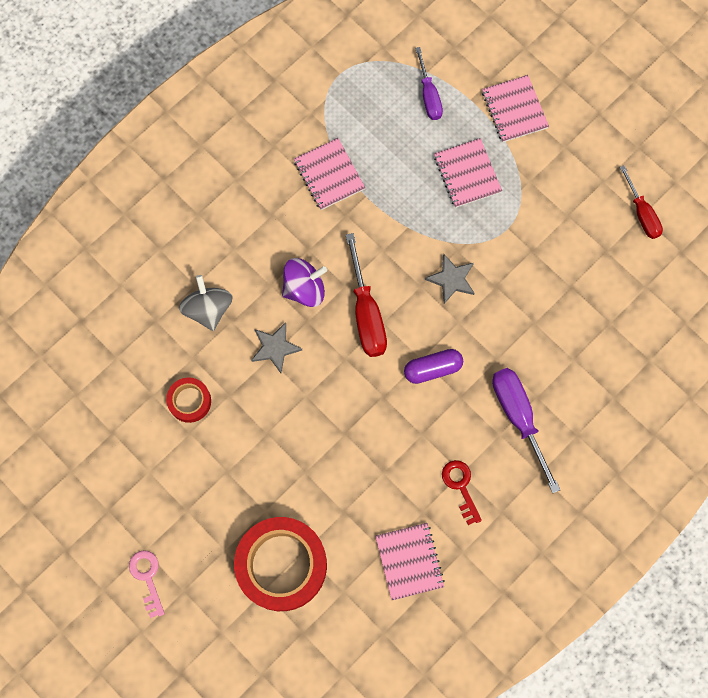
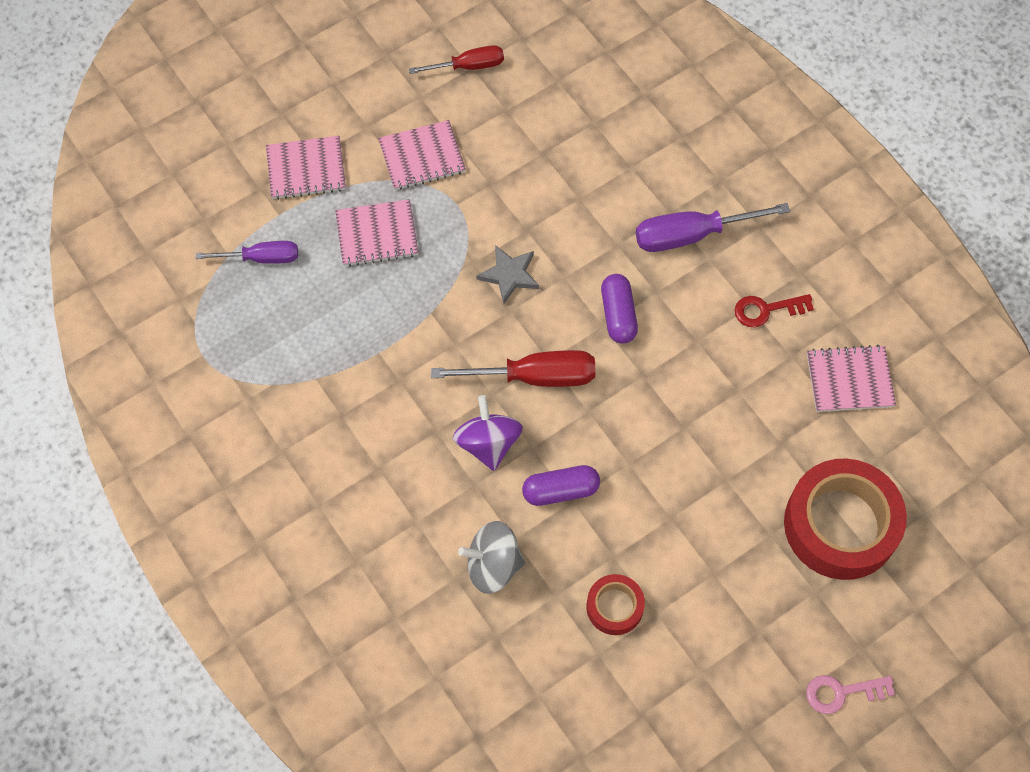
camera: 80 degrees left, 10 degrees down
grey star [251,322,302,373] -> purple capsule [522,465,600,506]
pink notebook [294,138,365,210] -> pink notebook moved to [378,120,466,190]

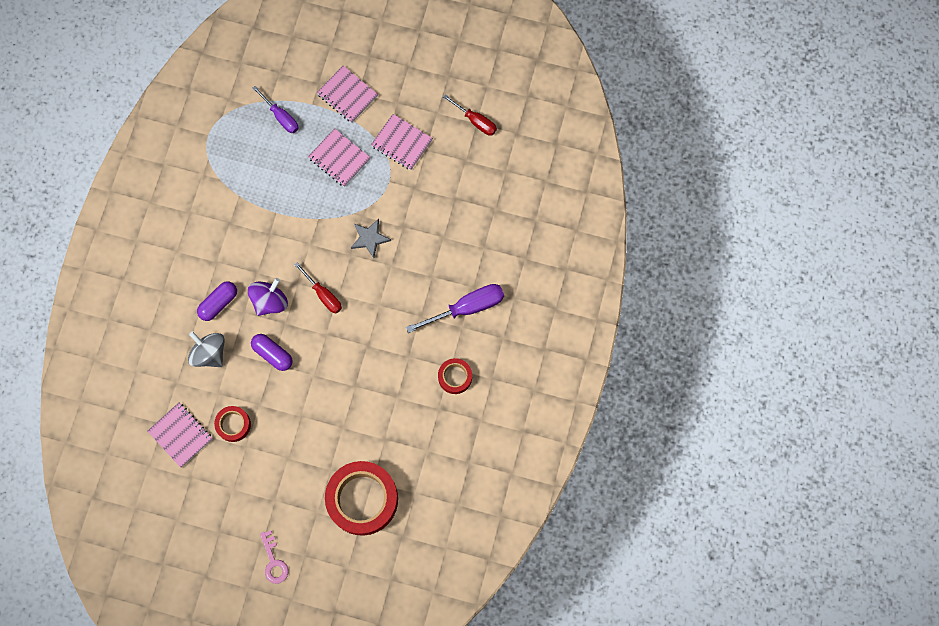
camera: 50 degrees right, 10 degrees up
red screwdriver [431,350,595,387] -> red screwdriver [294,262,342,313], size x0.65
purple capsule [601,274,638,344] -> purple capsule moved to [197,281,237,321]
purple screwdriver [636,203,790,252] -> purple screwdriver turned 120 degrees clockwise [406,284,504,333]
red key [735,294,814,327] -> red tape [438,358,472,394]
pink key [806,675,895,714] -> pink key turned 150 degrees counterclockwise [260,530,288,584]
pink notebook [807,345,896,412] -> pink notebook moved to [147,403,212,468]

